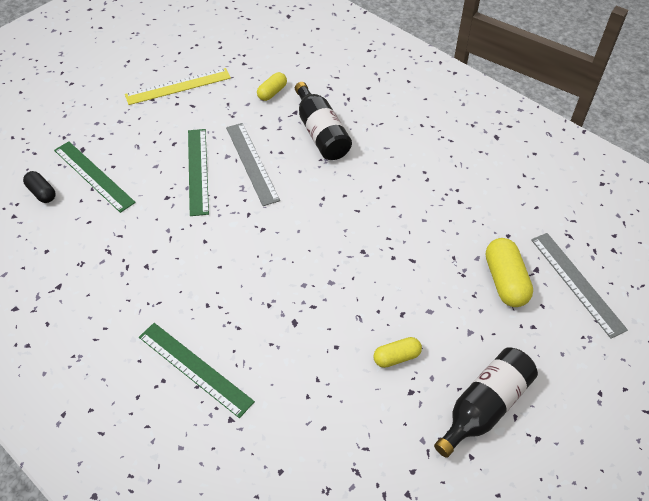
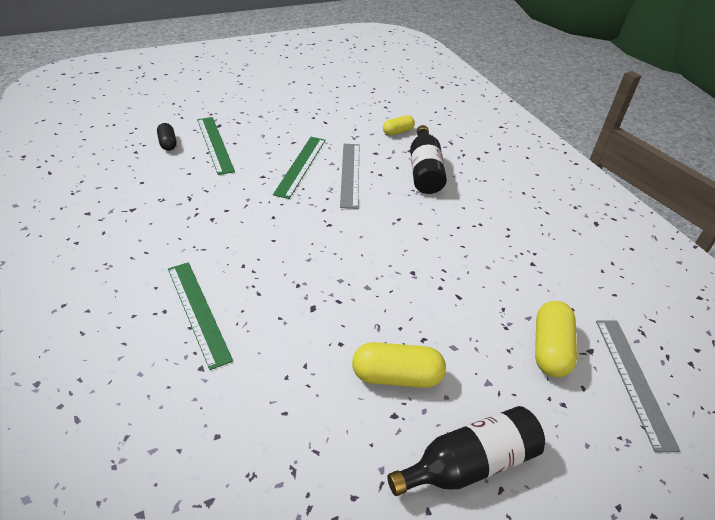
camera: 20 degrees right, 10 degrees down
yellow ruler [125,68,231,105] -> none
yellow capsule [373,337,422,368] -> yellow capsule [352,342,446,388], size x1.64

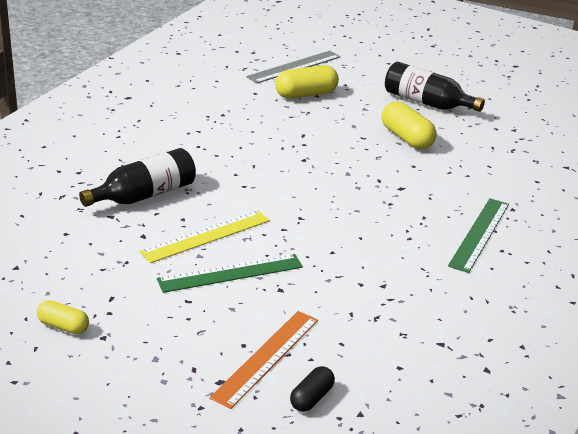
camera: 125 degrees left, 10 degrees down
green ruler [197,117,235,175] -> orange ruler [210,311,318,409]
grey ruler [340,144,359,209] -> yellow ruler [139,210,270,263]
yellow capsule [383,115,415,135] -> yellow capsule moved to [37,300,89,334]

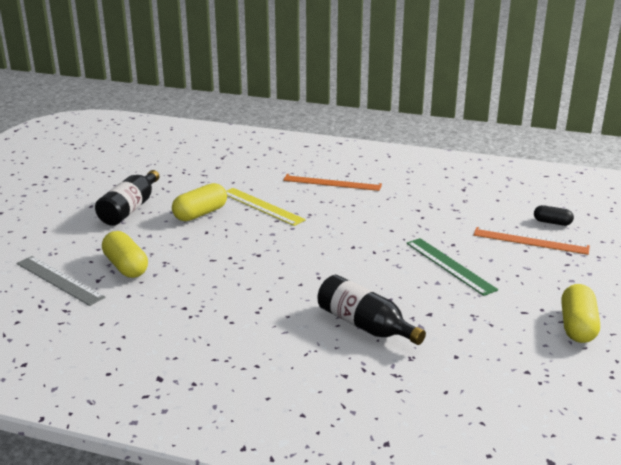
camera: 100 degrees left, 5 degrees down
yellow capsule [37,300,89,334] -> yellow capsule [561,284,600,343], size x1.64
yellow ruler [139,210,270,263] -> yellow ruler moved to [226,188,306,226]
green ruler [448,198,509,273] -> orange ruler [283,174,382,191]

